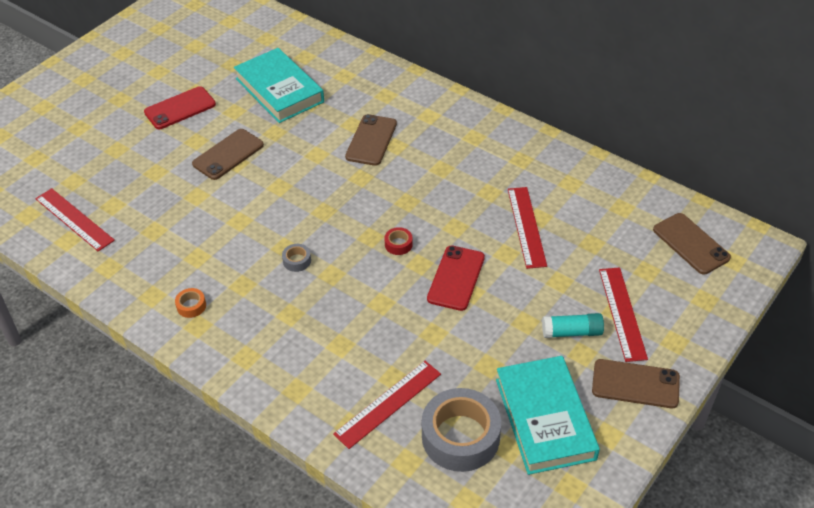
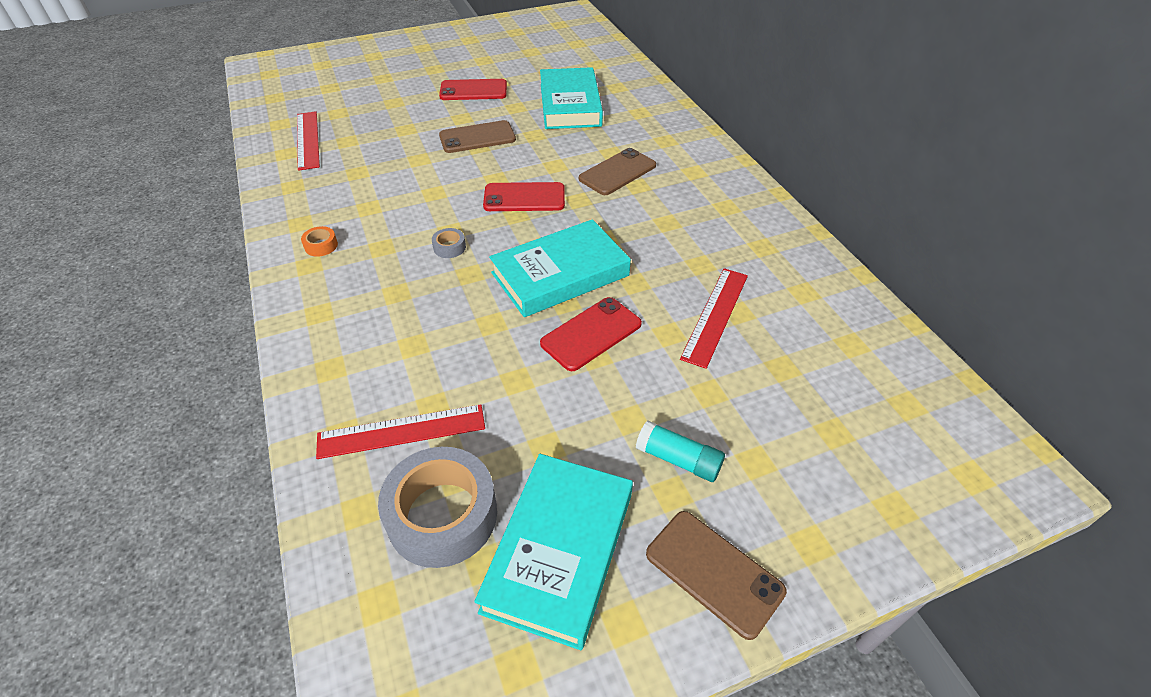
camera: 30 degrees right, 0 degrees up
red tape [384,227,413,255] -> turquoise book [489,219,631,317]
red ruler [599,267,648,362] -> none
brown phone [653,213,731,275] -> none
none -> red phone [483,182,565,211]

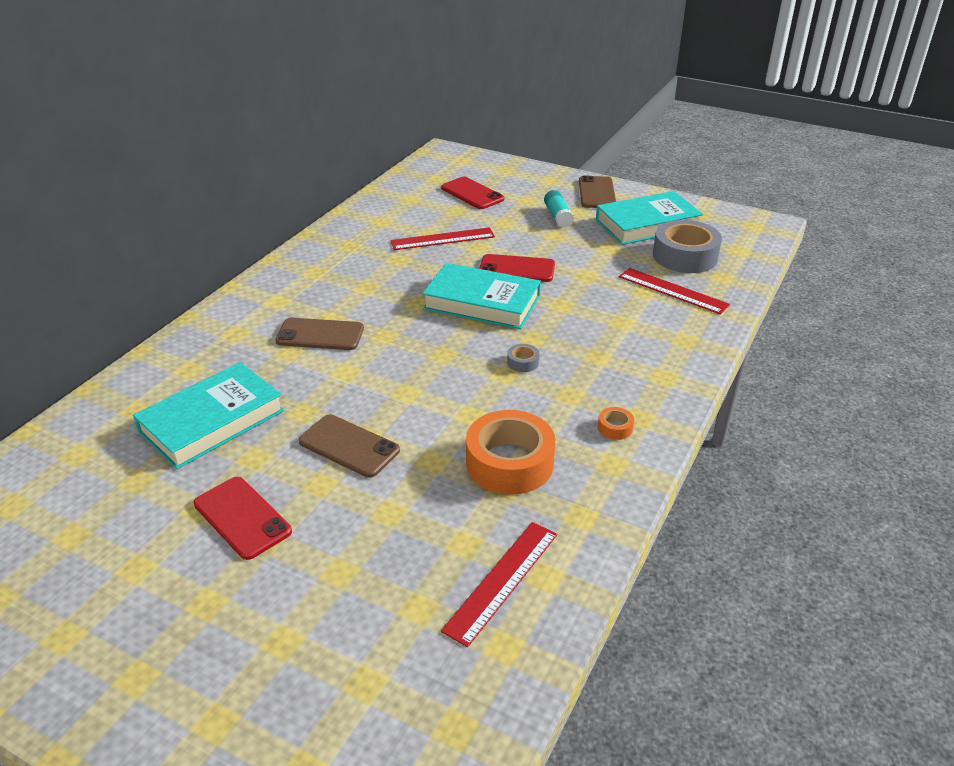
camera: 130 degrees left, 10 degrees down
red phone [483,182,565,211] -> red phone moved to [441,177,504,209]
none -> orange tape [466,410,555,495]

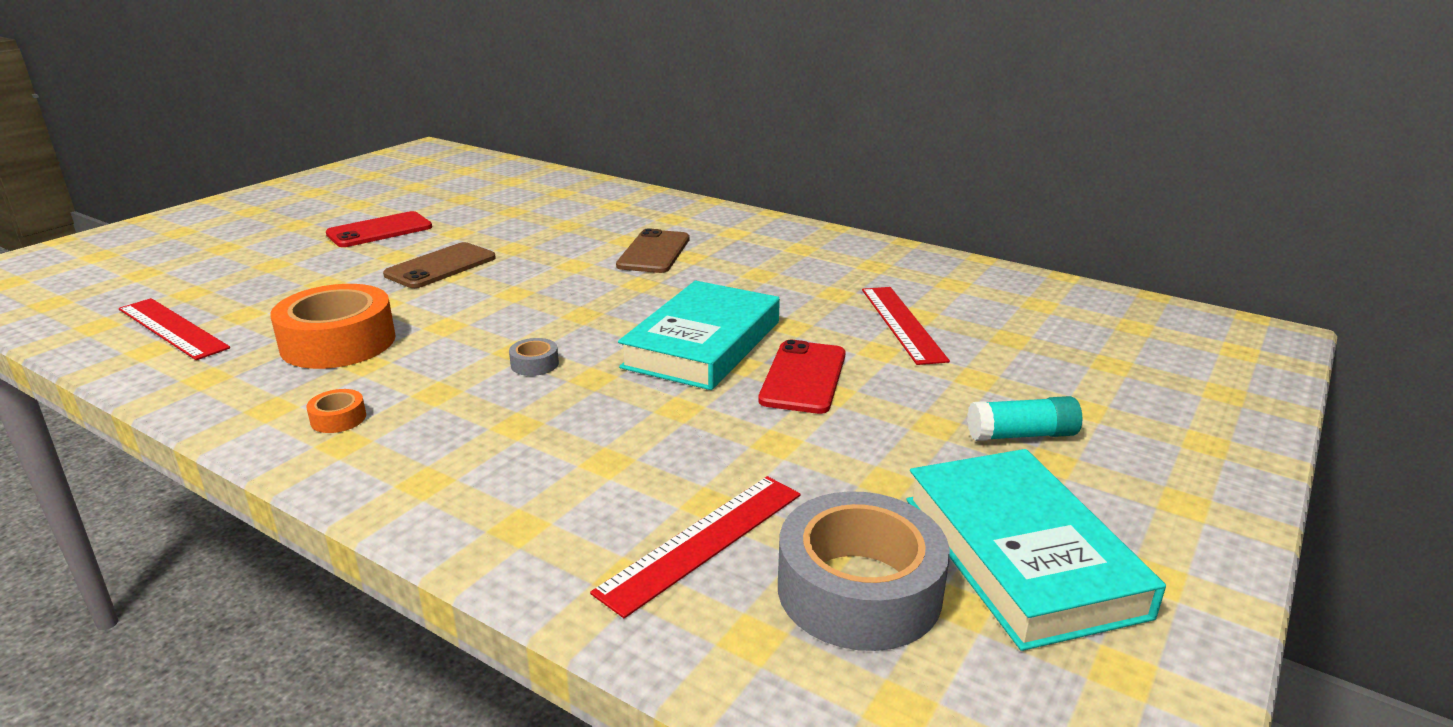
camera: 95 degrees right, 10 degrees down
turquoise book [133,362,285,469] -> none
red phone [441,177,504,209] -> none
brown phone [579,176,616,208] -> none

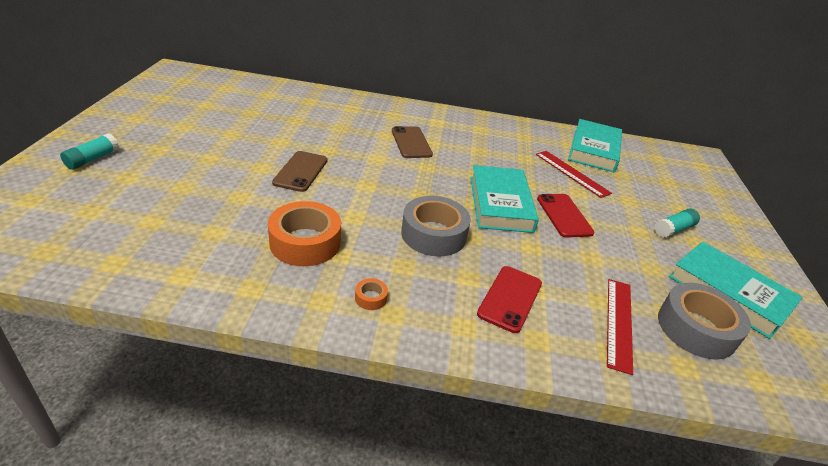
camera: 30 degrees left, 10 degrees up
red ruler [119,298,230,360] -> none
red phone [326,211,432,247] -> red phone moved to [477,266,542,333]
grey tape [509,338,559,376] -> grey tape [401,196,471,257], size x2.40
none -> turquoise glue stick [60,133,119,170]
none -> turquoise book [568,119,622,172]

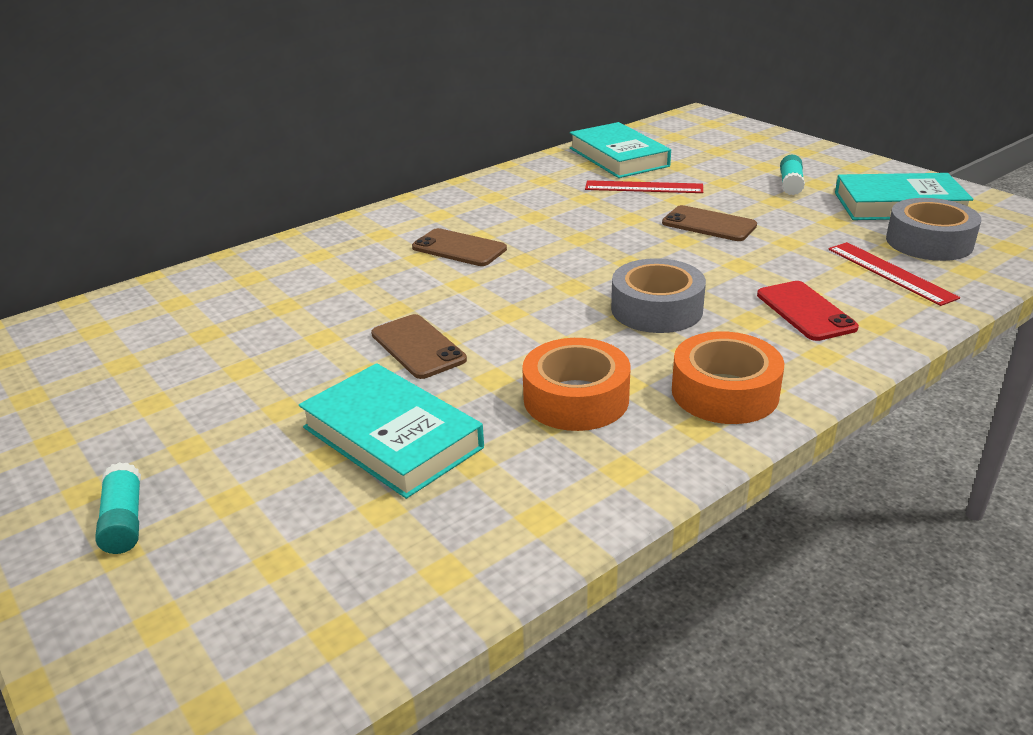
camera: 40 degrees left, 5 degrees down
orange tape [355,278,388,310] -> orange tape [672,331,784,424], size x2.40
turquoise book [470,165,539,233] -> turquoise book moved to [299,363,484,499]
red phone [537,194,594,238] -> brown phone [662,205,757,241]

